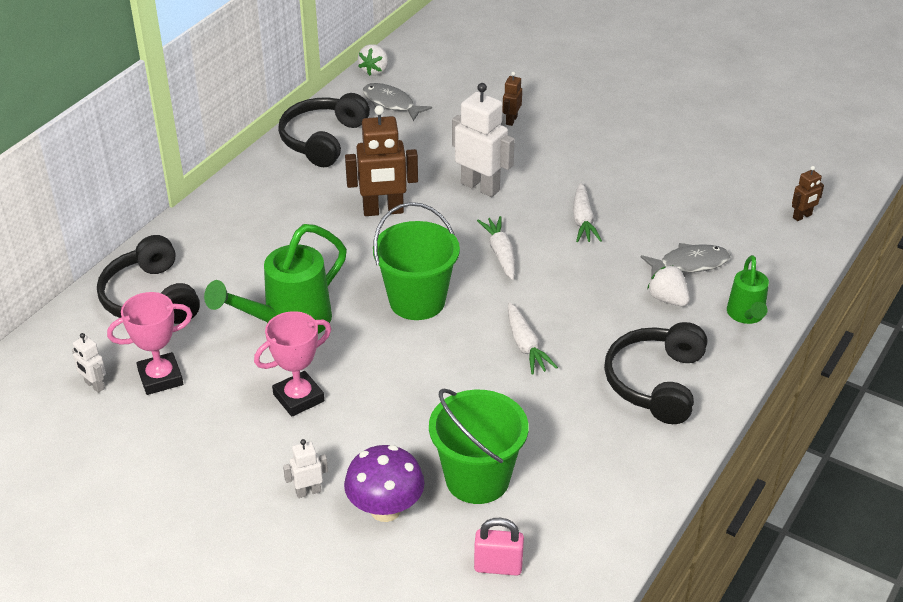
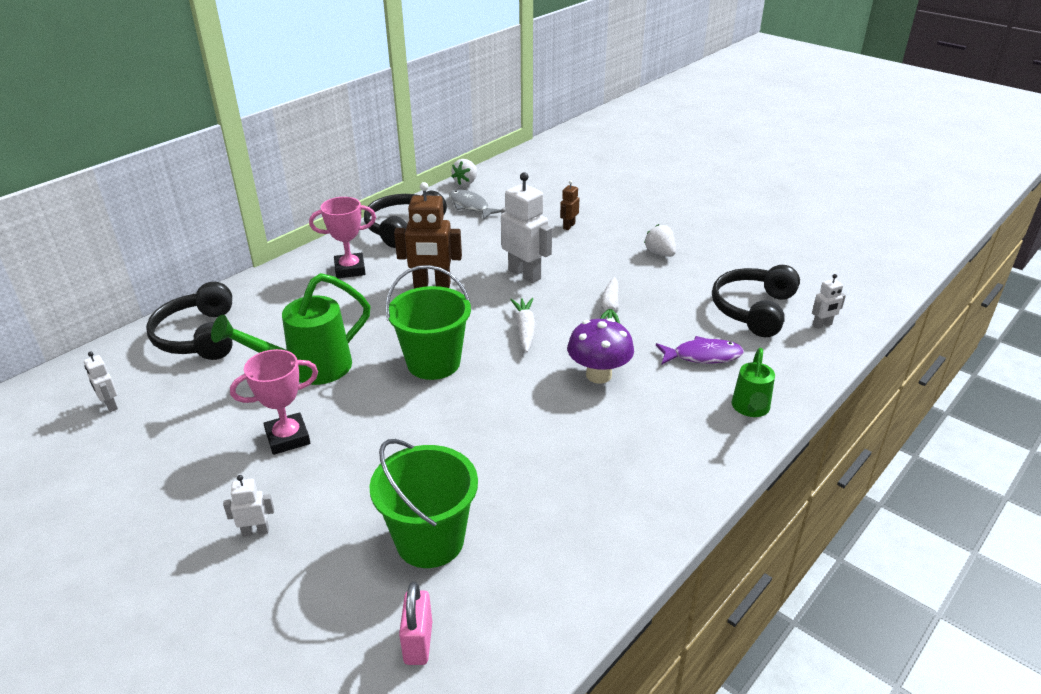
camera: 10 degrees right, 5 degrees down
pink trophy [107,292,193,395] -> pink trophy moved to [309,197,376,278]
purple mushroom [344,445,425,522] -> purple mushroom moved to [567,318,634,384]
pink padlock [474,518,524,576] -> pink padlock turned 75 degrees clockwise [399,582,432,665]
white carrot [508,302,558,375] -> none
black headphones [604,322,707,424] -> black headphones moved to [712,265,800,337]
grey fish [641,243,730,278] -> purple fish [656,336,744,364]
white strawberry [647,265,690,306] -> white strawberry moved to [644,224,676,257]
brown robot [792,166,824,221] -> white robot [812,274,846,329]

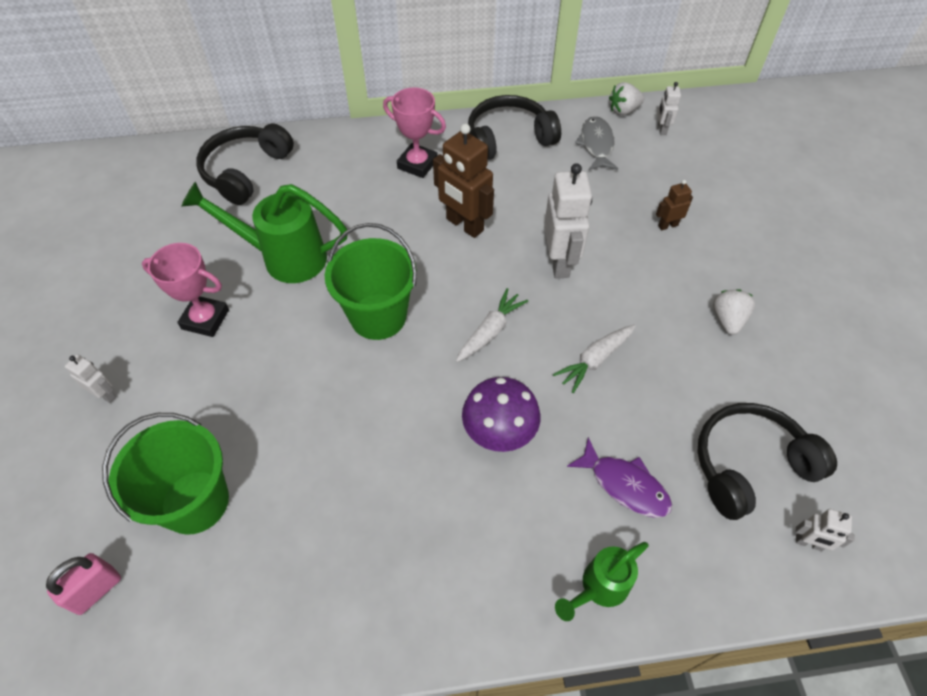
camera: 40 degrees right, 20 degrees up
white robot [84,352,118,412] -> white robot moved to [658,82,681,135]

